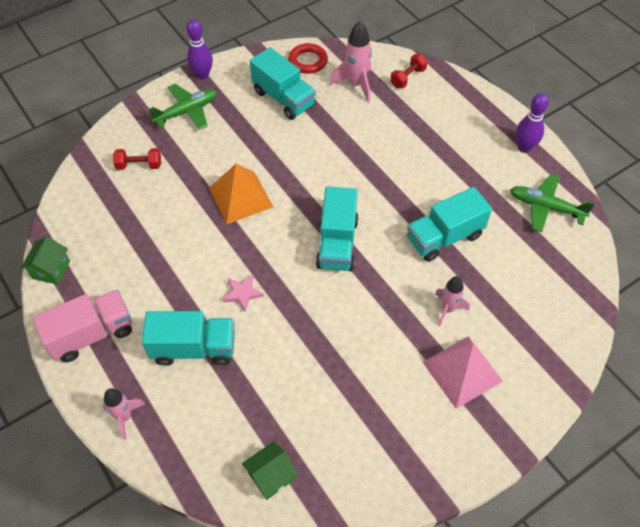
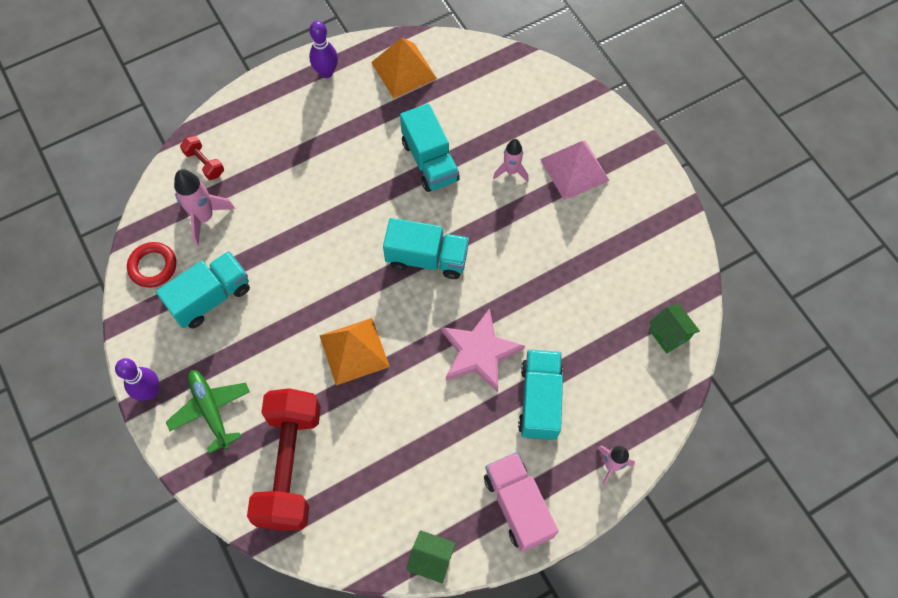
camera: 85 degrees left, 10 degrees up
red dumbbell [113,148,161,170] -> red dumbbell [247,388,321,531], size x2.41
pink star [222,274,264,312] -> pink star [441,308,525,392], size x2.00
green plane [510,174,595,232] -> orange pyramid [371,38,437,99]

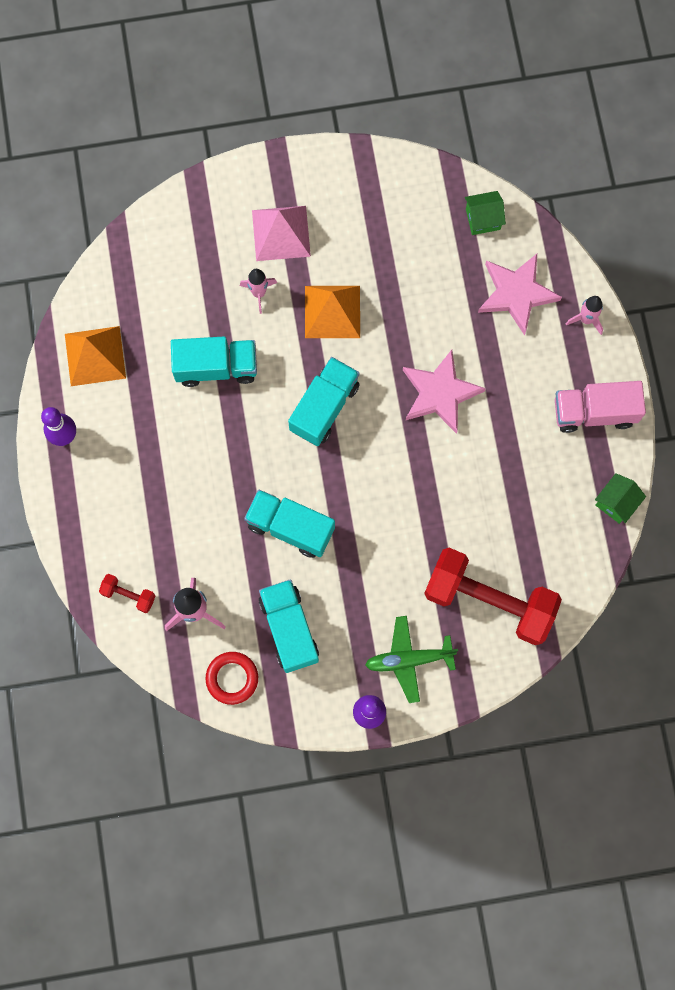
camera: 70 degrees left, 10 degrees up
red dumbbell [180,136,224,180] -> red dumbbell turned 45 degrees clockwise [99,574,155,613]
orange pyramid [319,318,390,385] -> orange pyramid moved to [305,286,360,338]
turquoise truck [518,349,563,440] -> turquoise truck moved to [244,490,335,558]
none -> pink star [478,254,562,335]

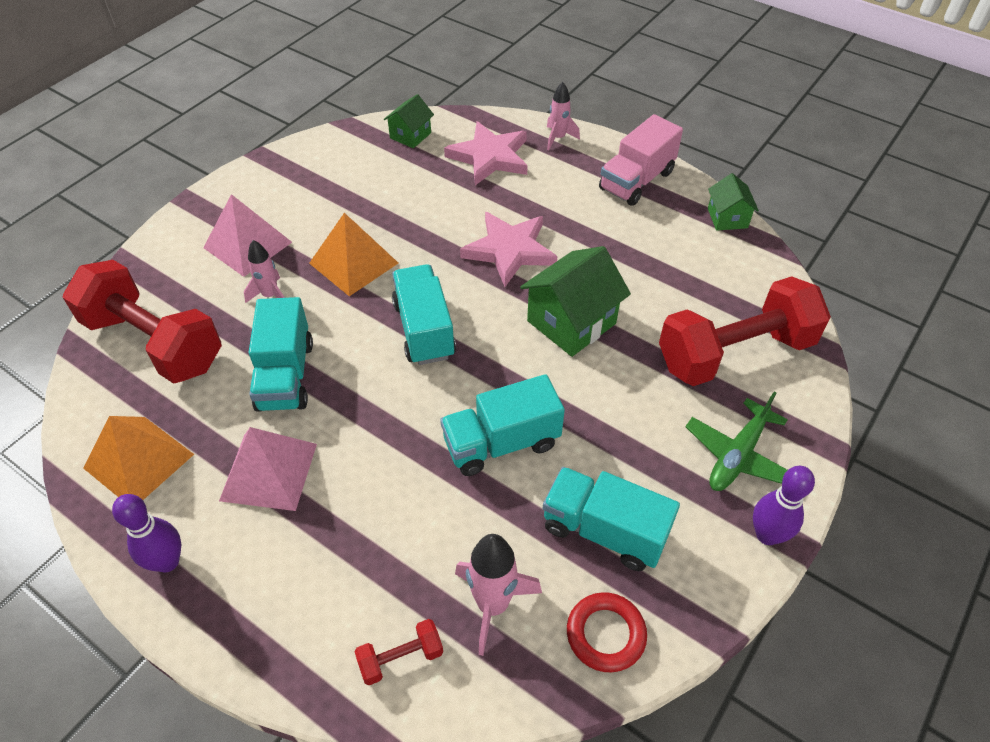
camera: 45 degrees left, 25 degrees down
turquoise truck [171,336,257,387] -> turquoise truck turned 135 degrees clockwise [249,297,313,412]
none -> red dumbbell [63,260,222,384]
none -> pink pyramid [219,427,317,511]
none -> green house [520,246,631,357]

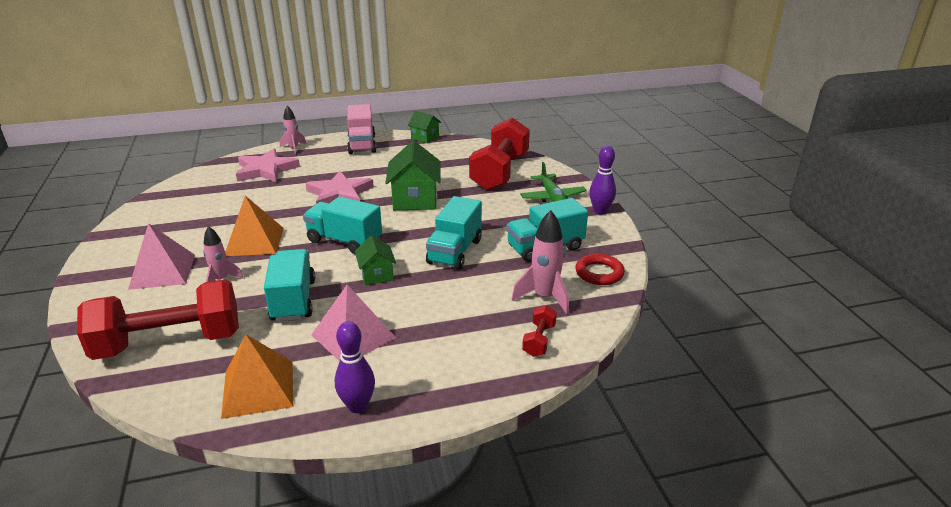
camera: 50 degrees left, 20 degrees down
turquoise truck [249,297,313,412] -> turquoise truck turned 135 degrees counterclockwise [264,249,315,322]
green house [384,94,434,148] -> green house moved to [355,235,396,285]

